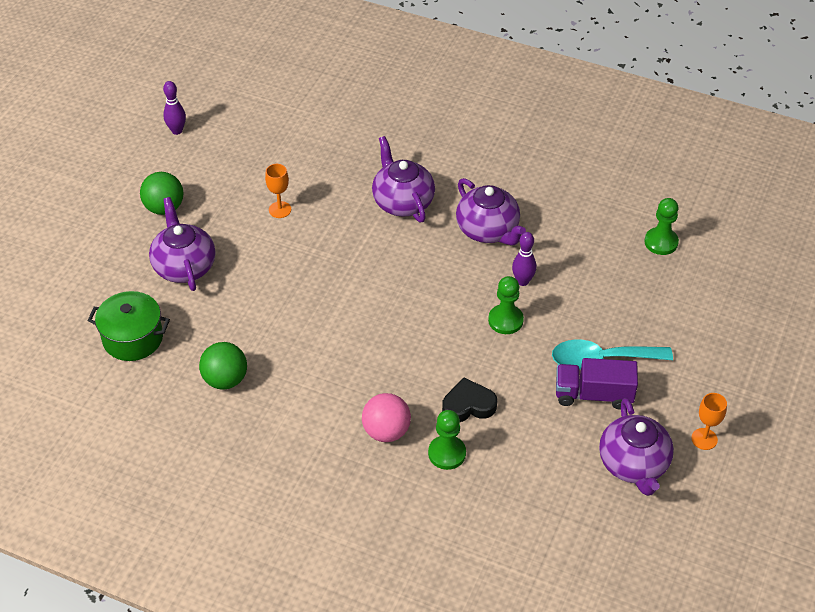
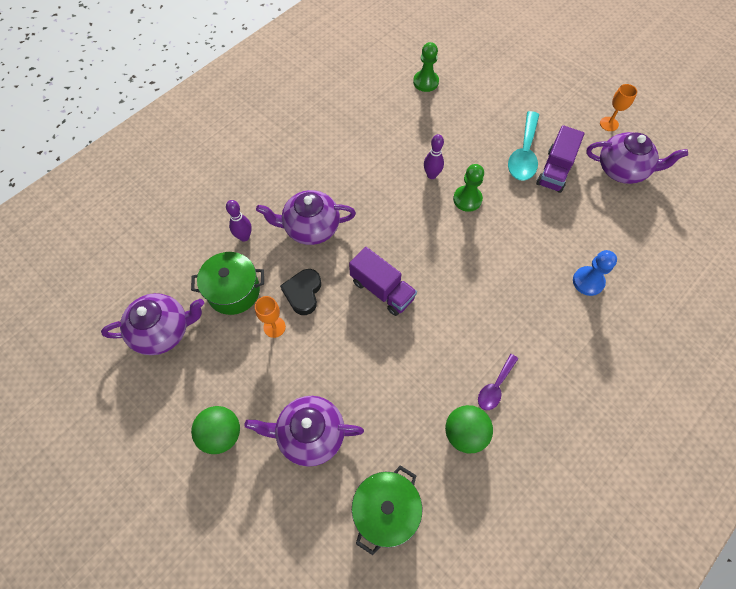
camera: 70 degrees left, 15 degrees up
purple bowling pin [163,81,186,135] -> purple bowling pin moved to [226,200,252,241]
pink ball [362,393,411,442] -> none
green pawn [428,410,466,470] -> blue pawn [573,250,617,296]
black heart [442,377,497,422] -> black heart moved to [280,269,321,315]
purple teapot [456,178,526,246] -> purple teapot moved to [101,293,204,355]
none -> green pot [191,252,264,315]
none -> purple truck [349,247,417,316]
none -> purple spoon [478,354,518,410]

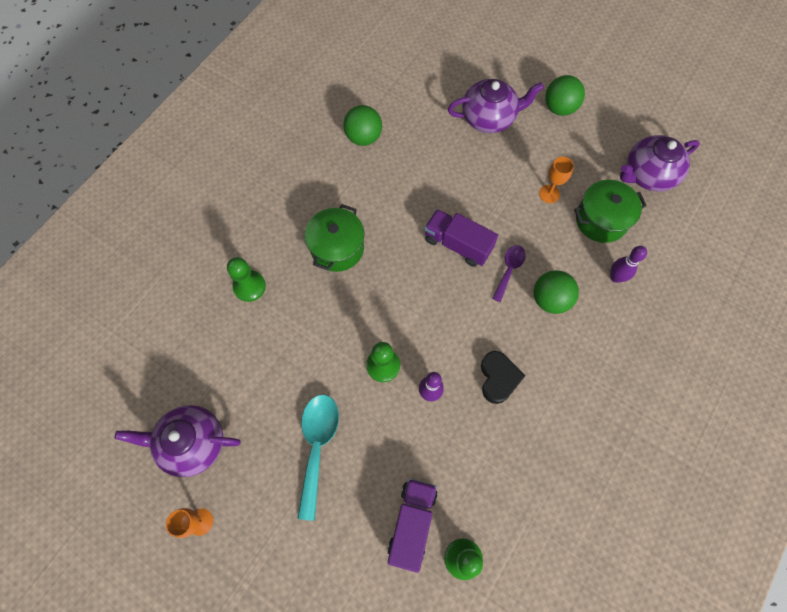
camera: 170 degrees right, 5 degrees up
purple teapot [256,190,356,245] -> green ball [534,270,579,314]
black heart [280,269,321,315] -> black heart moved to [481,351,525,404]
green pot [352,465,422,555] -> green pot moved to [305,204,364,272]
purple spoon [478,354,518,410] -> purple spoon moved to [492,245,526,302]
purple truck [536,125,584,193] -> purple truck moved to [388,479,437,573]
blue pawn [573,250,617,296] -> green pawn [227,257,266,302]

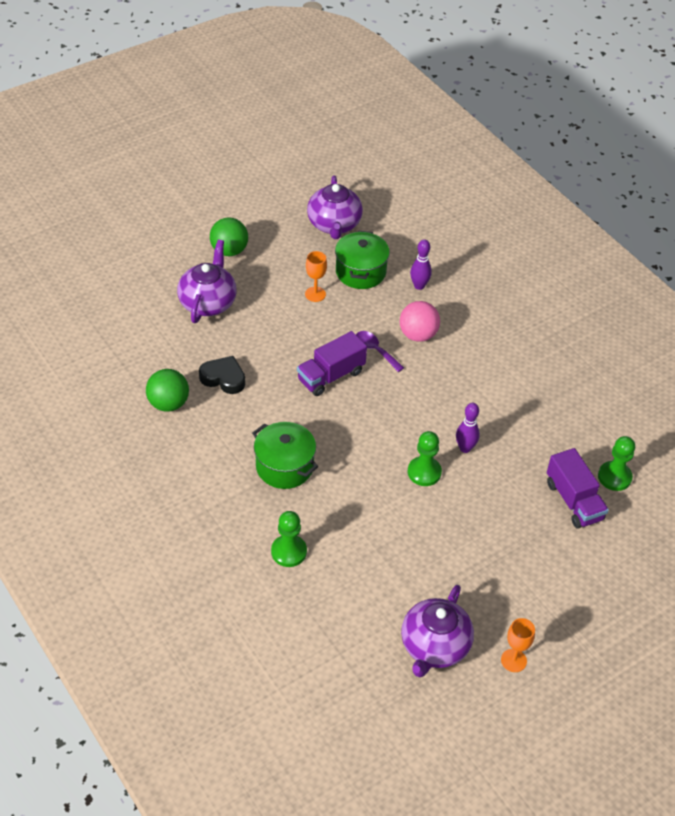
camera: 70 degrees left, 20 degrees down
turquoise spoon [297,394,339,521] -> none
purple truck [388,479,437,573] -> purple truck turned 150 degrees counterclockwise [547,448,609,528]
black heart [481,351,525,404] -> black heart moved to [199,356,245,394]
green ball [534,270,579,314] -> pink ball [400,301,440,342]

